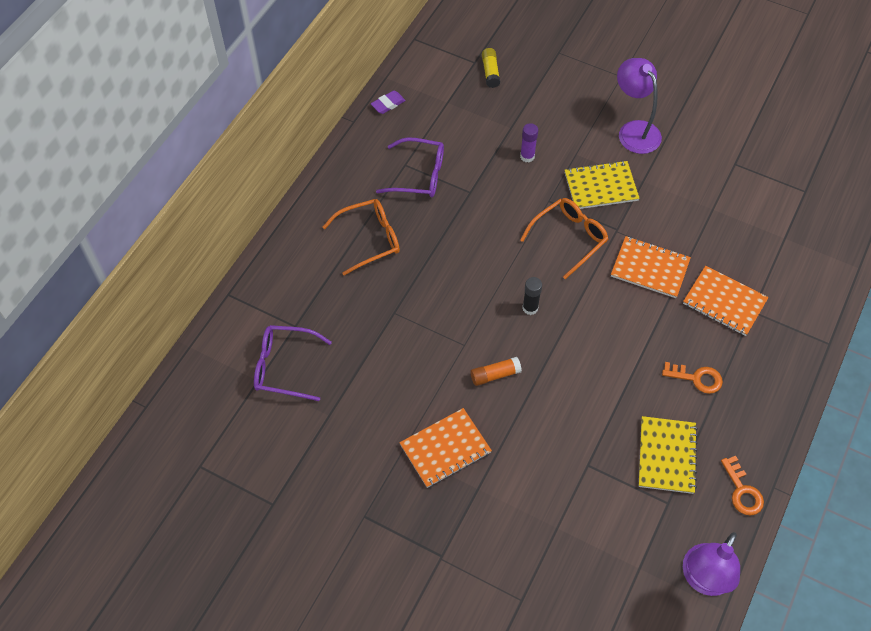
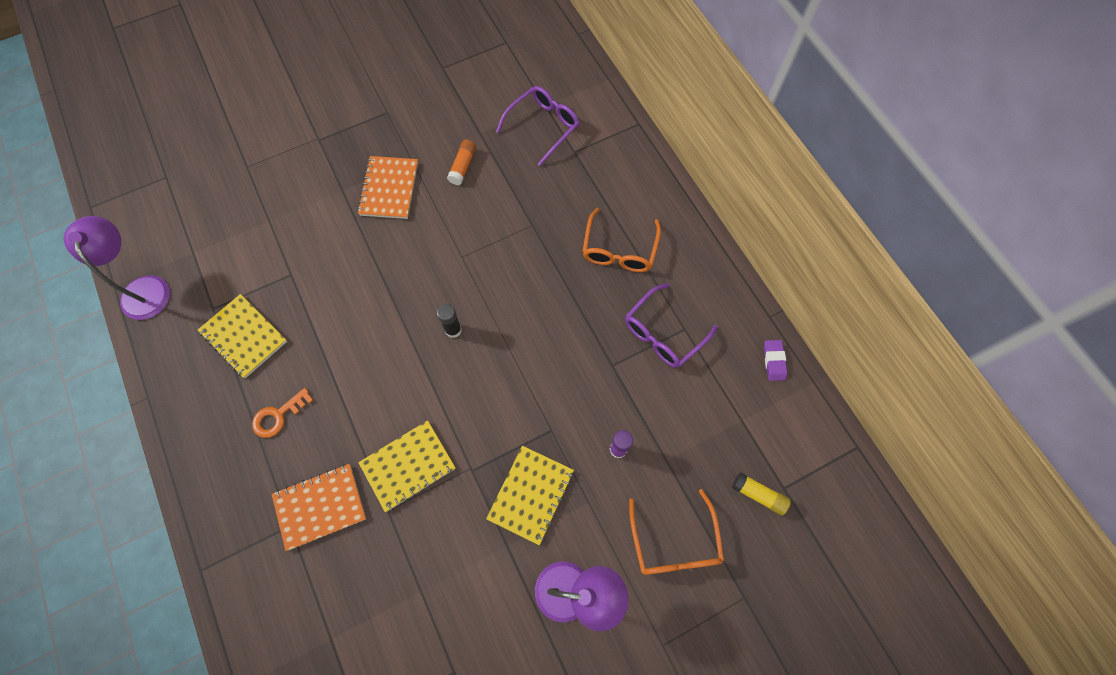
camera: 125 degrees right, 10 degrees up
orange glue stick [470,357,522,386] -> orange glue stick moved to [447,140,476,185]
orange glasses [520,198,608,279] -> orange glasses moved to [629,489,724,575]
orange notebook [611,236,691,298] -> yellow notebook [358,420,456,512]
orange key [721,456,764,515] -> none

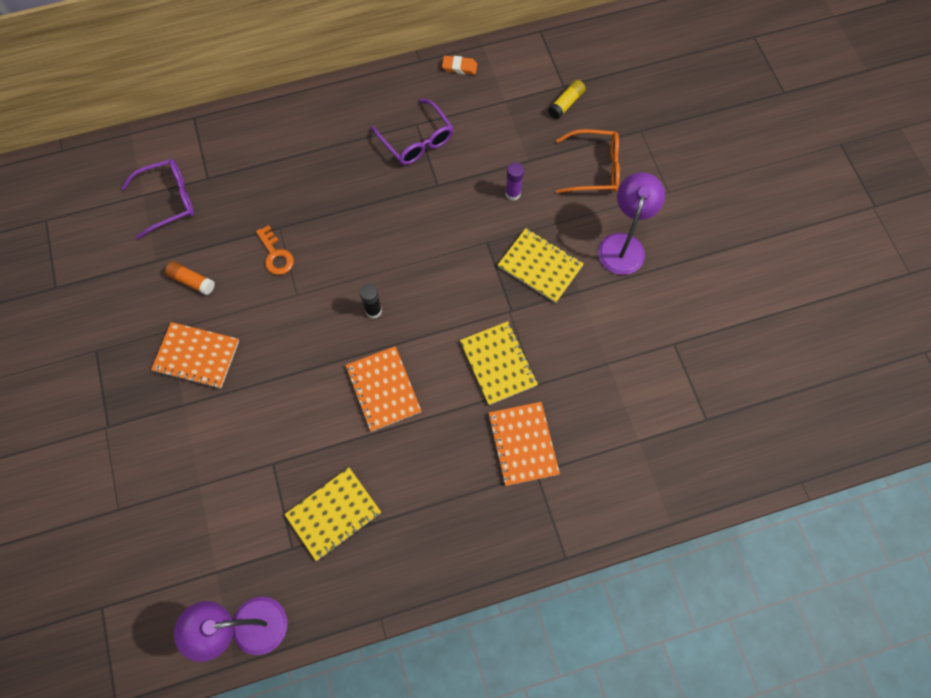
camera: 80 degrees left, 0 degrees up
orange key [252,388,314,438] -> orange key moved to [256,225,294,275]
purple glasses [496,86,580,166] -> purple glasses turned 105 degrees clockwise [121,159,194,239]
orange glasses [582,208,661,272] -> none
purple eraser [764,340,787,381] -> orange eraser [442,56,477,75]
none -> orange notebook [346,346,421,432]

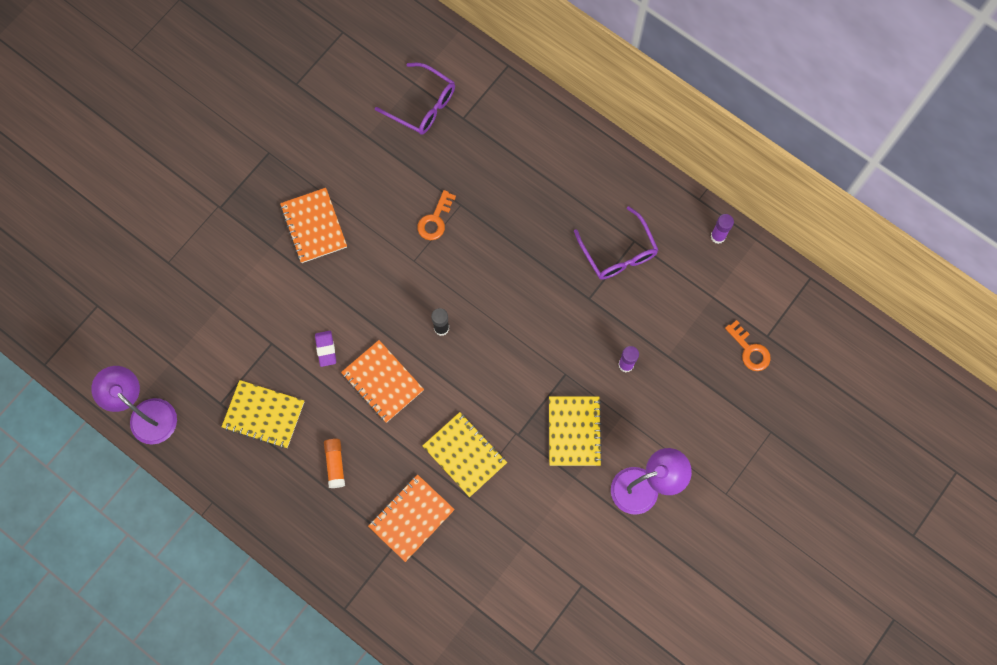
camera: 55 degrees right, 5 degrees up
orange glue stick [165,262,215,295] -> orange glue stick moved to [324,438,345,488]
orange notebook [346,346,421,432] -> orange notebook turned 75 degrees counterclockwise [341,340,424,423]
purple glasses [371,99,453,165] -> purple glasses turned 45 degrees counterclockwise [574,206,658,280]
orange eraser [442,56,477,75] -> purple glue stick [710,214,734,244]
yellow notebook [460,321,538,405] -> yellow notebook turned 75 degrees counterclockwise [423,412,507,497]
yellow glue stick [548,80,586,119] -> orange key [725,320,771,371]
orange glasses [556,129,620,193] -> none
none -> purple eraser [315,331,336,367]

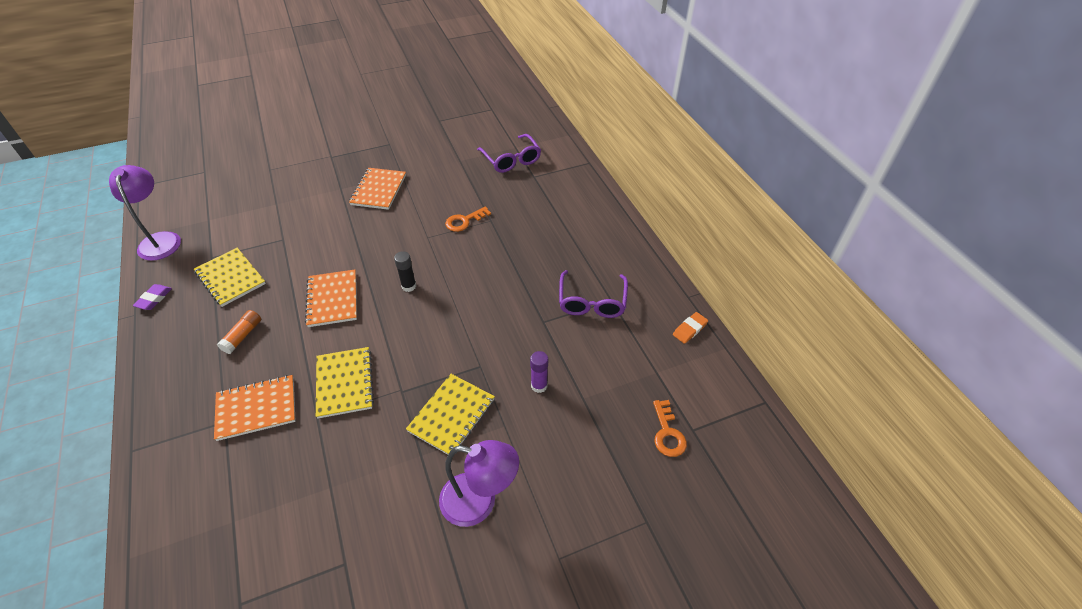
camera: 30 degrees right, 25 degrees down
purple eraser [315,331,336,367] -> purple eraser moved to [133,284,172,310]
purple glue stick [710,214,734,244] -> orange eraser [673,312,708,344]

